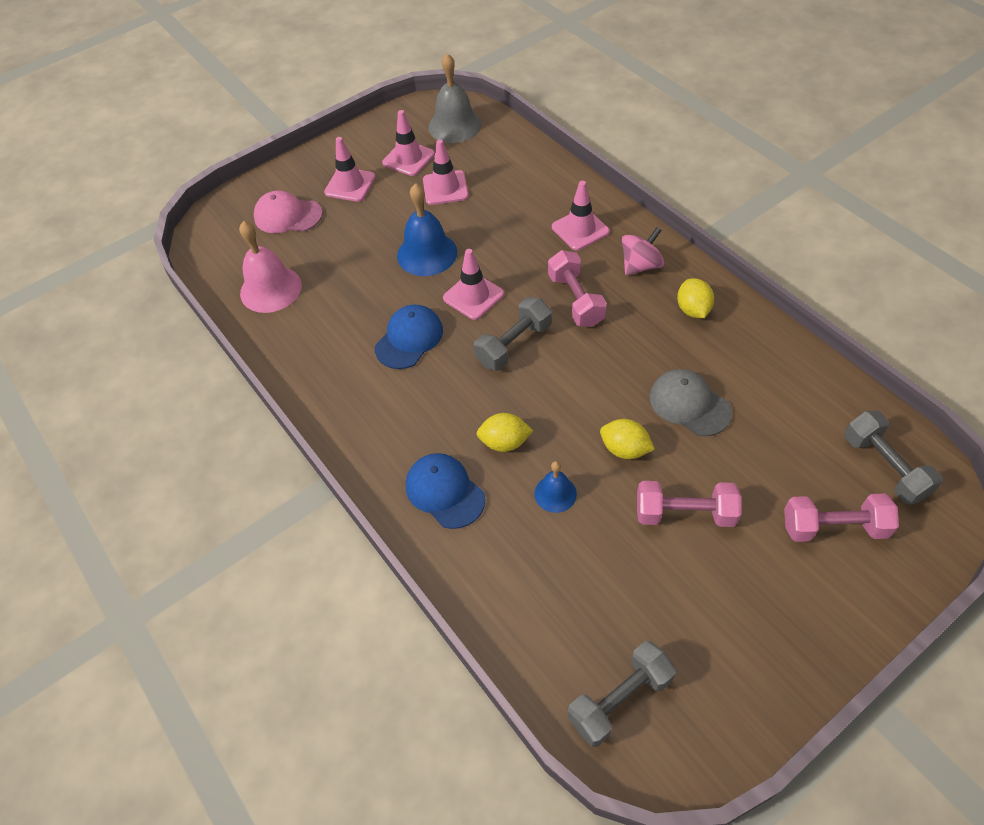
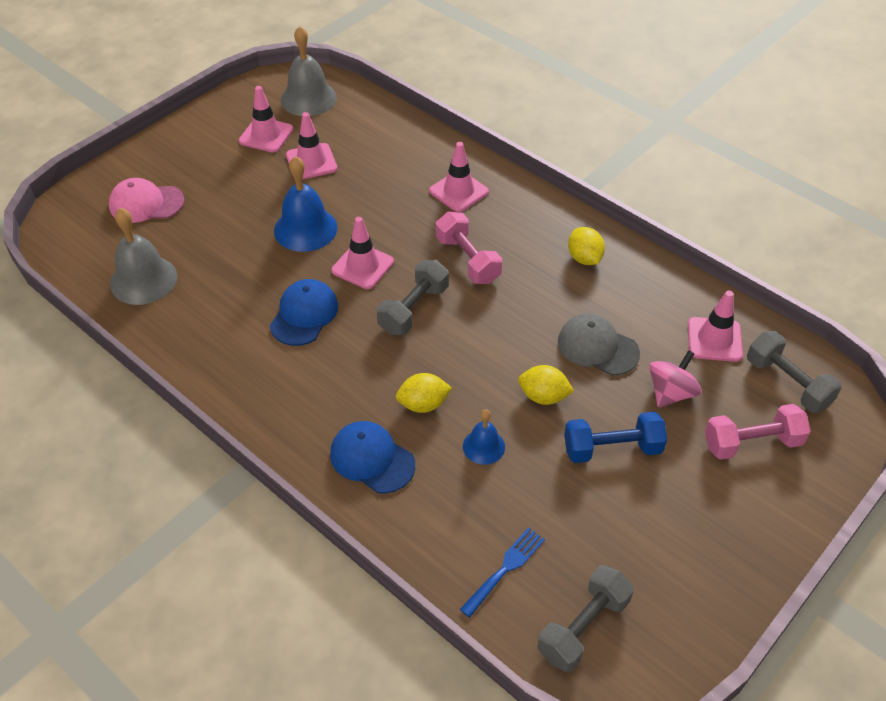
camera: 15 degrees left, 5 degrees down
pink bell [239,221,302,313] -> grey bell [110,208,177,305]
pink traffic cone [324,137,376,202] -> pink traffic cone moved to [688,291,743,362]
pink spinning top [622,227,664,276] -> pink spinning top moved to [649,350,702,408]
pink dumbbell [637,481,741,527] -> blue dumbbell [564,412,667,463]
none -> blue fork [460,527,545,618]

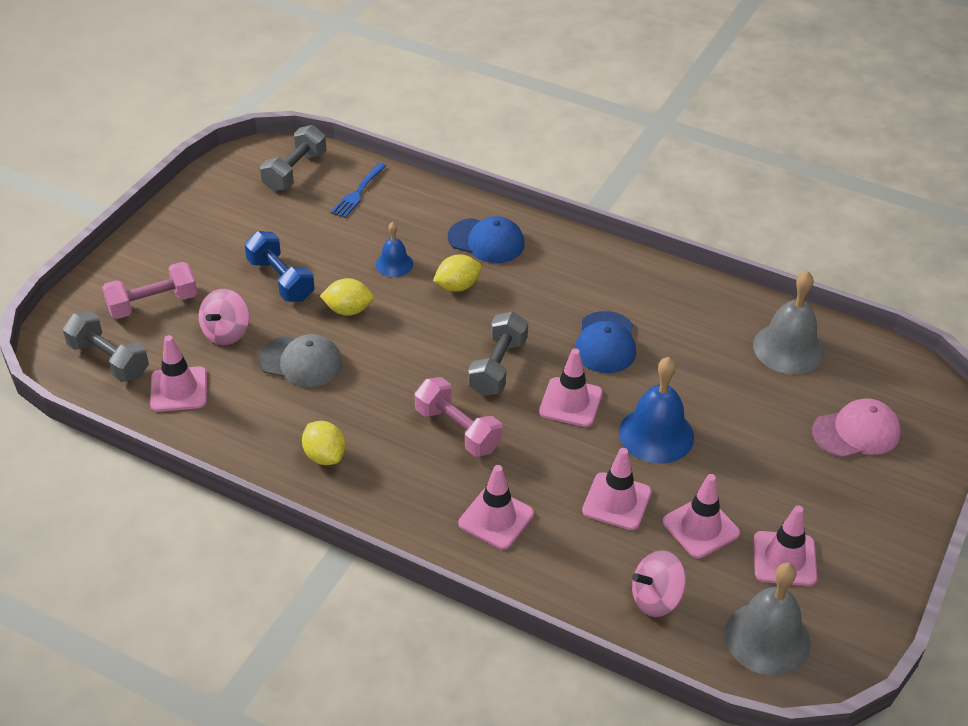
camera: 165 degrees right, 5 degrees down
blue dumbbell [564,412,667,463] -> blue dumbbell turned 75 degrees clockwise [244,231,315,302]
none -> pink traffic cone [582,448,652,530]
none -> pink spinning top [632,550,686,617]

